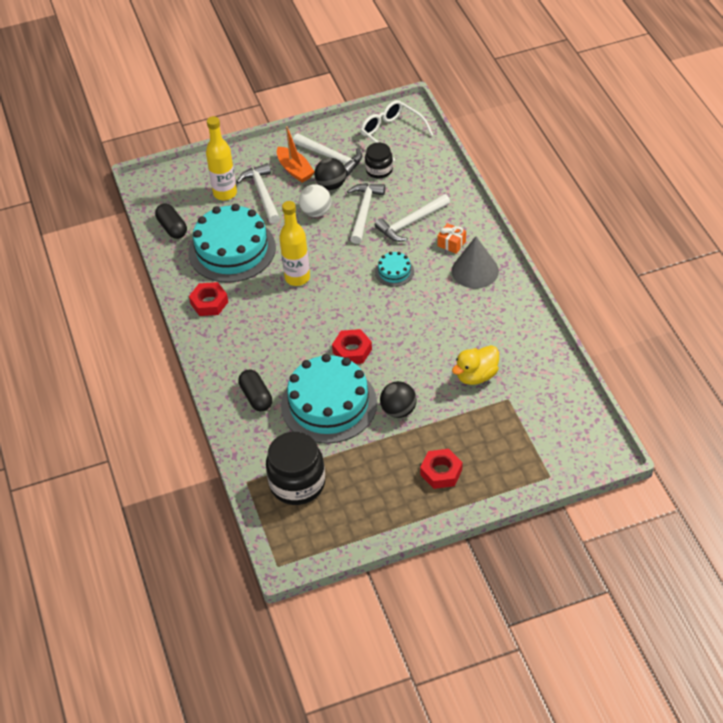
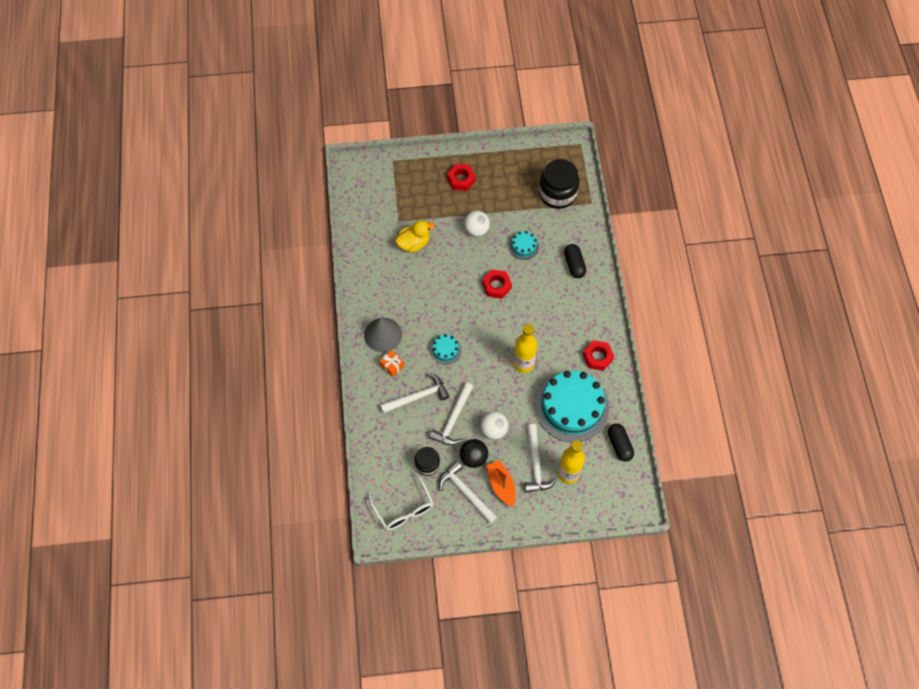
camera: 170 degrees left, 15 degrees up
turquoise cake [281,354,377,444] -> turquoise cake [509,231,539,260], size x0.44
black ball [380,381,417,418] -> white ball [464,211,490,237]

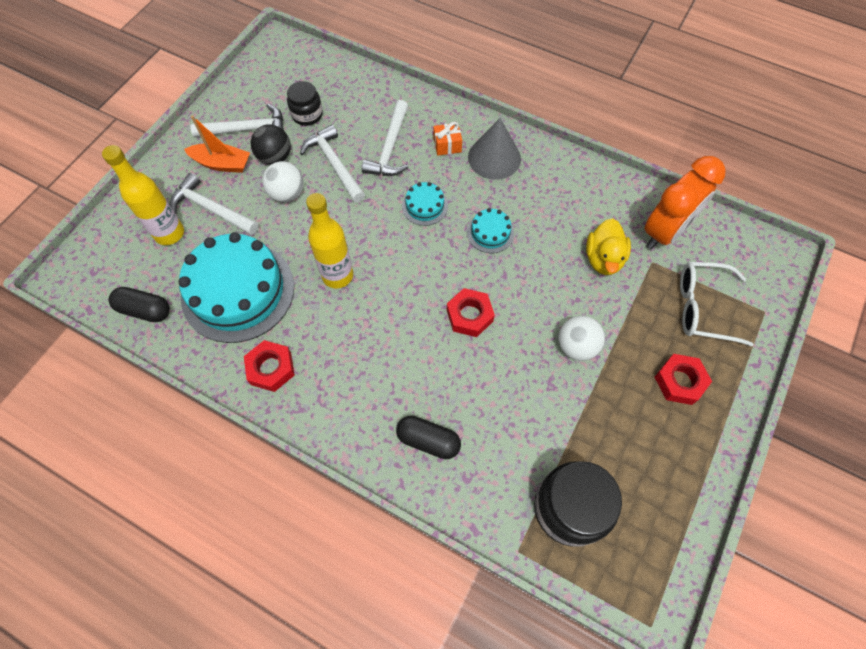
camera: 125 degrees right, 0 degrees up
white glasses [367,470,434,530] -> white glasses moved to [680,262,754,346]
turquoise cake [509,231,539,260] -> turquoise cake moved to [467,208,514,253]
none -> orange clock [644,156,726,250]

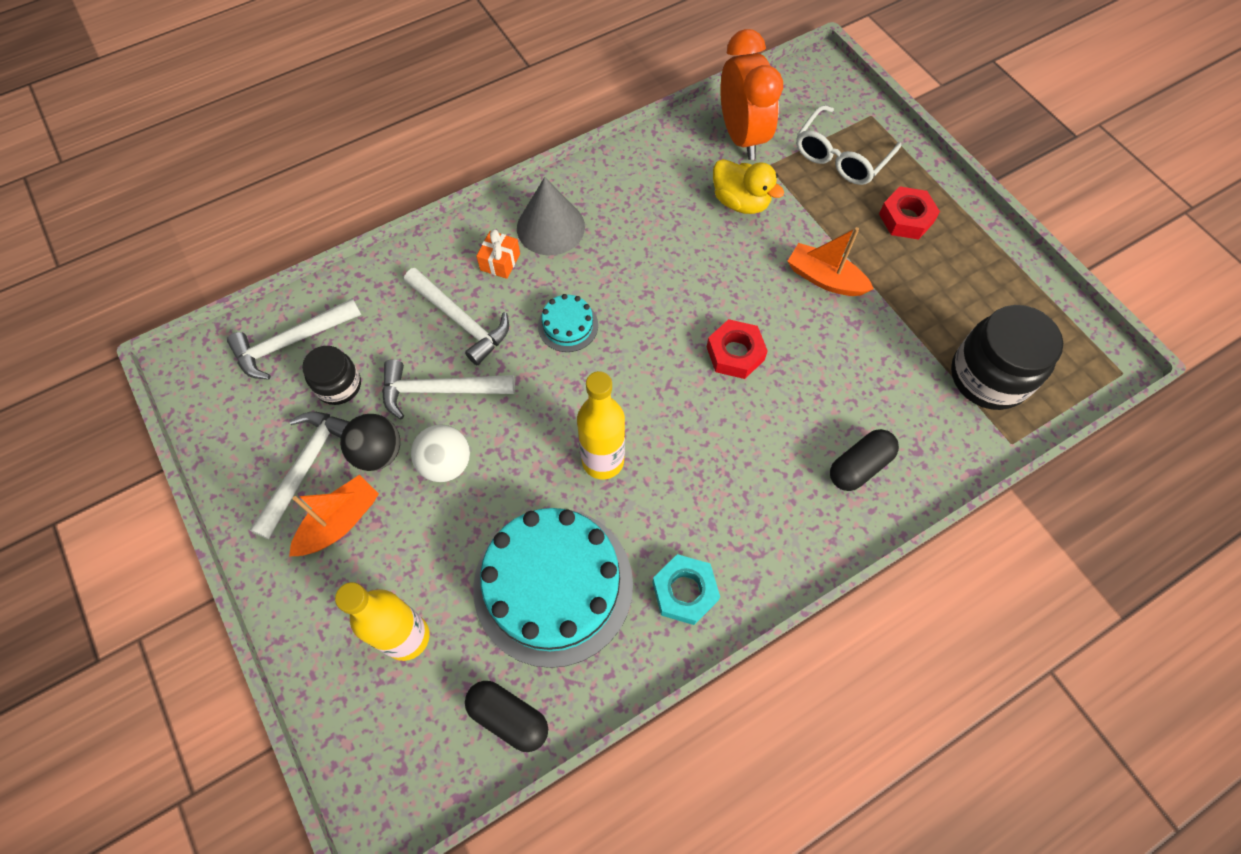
camera: 60 degrees left, 0 degrees up
black capsule [109,287,170,322] -> black capsule turned 75 degrees clockwise [465,681,548,752]
white hammer [170,173,259,235] -> white hammer moved to [227,298,361,380]
red nut [244,340,295,392] -> turquoise nut [652,554,720,625]
turquoise cake [467,208,514,253] -> none
white ball [559,316,605,361] -> orange boat [787,227,874,296]

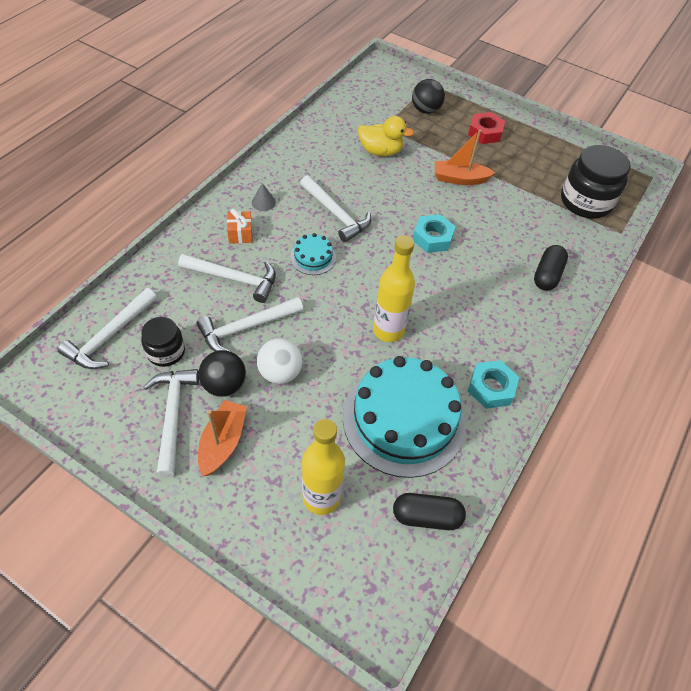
camera: 30 degrees left, 10 degrees down
grey cone [517,177,585,255] -> grey cone [252,183,276,211], size x0.47
red nut [707,319,768,379] -> turquoise nut [413,214,456,253]
orange clock [720,29,783,160] -> none
white glasses [796,105,901,185] -> black ball [412,79,445,114]
none -> white hammer [300,175,371,242]

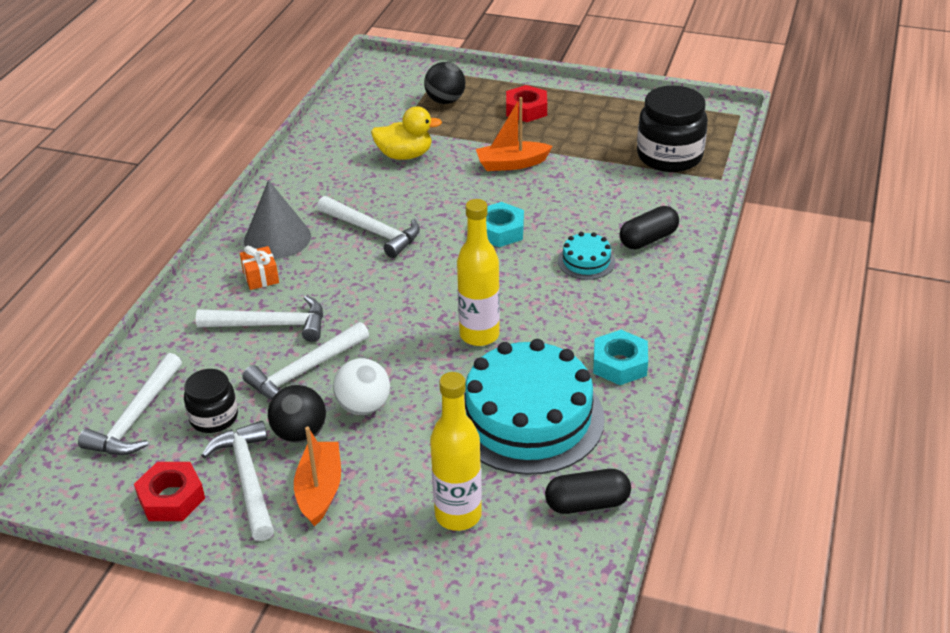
camera: 10 degrees left, 15 degrees down
grey cone [252,183,276,211] -> grey cone [244,180,311,259], size x2.15
turquoise cake [290,233,336,275] -> turquoise cake moved to [558,232,615,280]
black capsule [534,245,568,290] -> black capsule turned 45 degrees clockwise [620,206,679,249]
none -> red nut [134,462,205,521]

